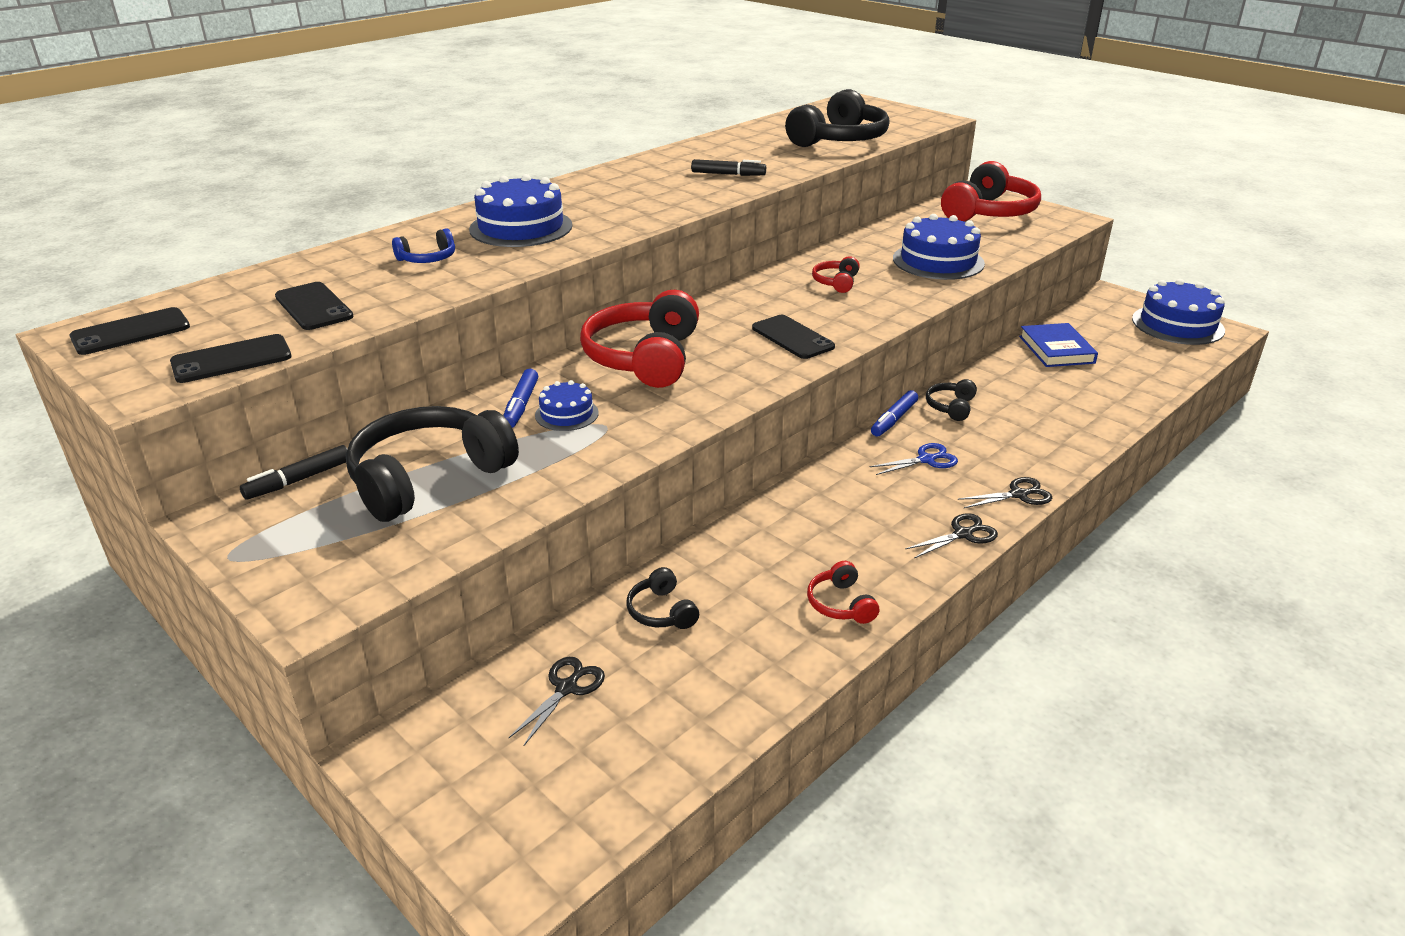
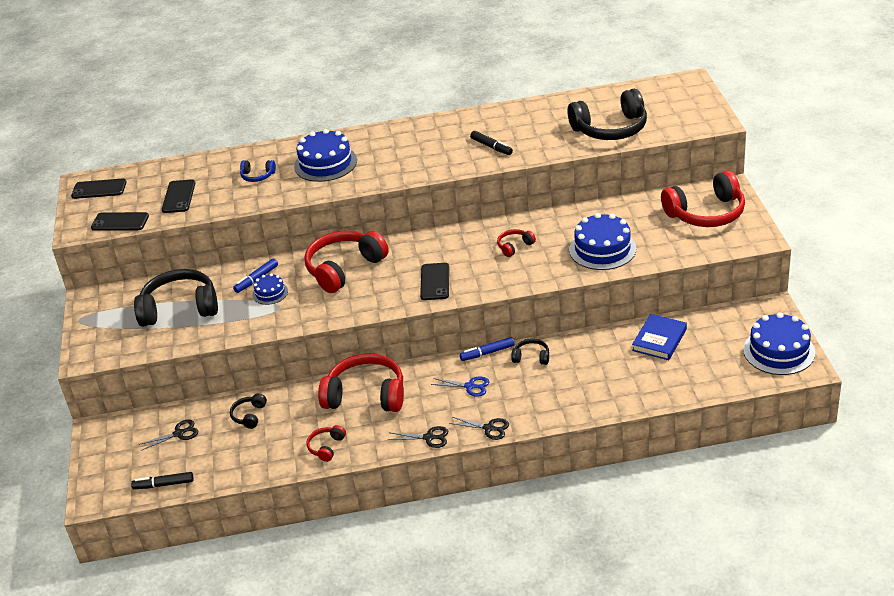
camera: 40 degrees right, 5 degrees up
black marker [240,445,347,500] -> black marker moved to [131,472,194,489]
black headphones [926,379,977,421] -> black headphones turned 45 degrees clockwise [511,339,549,365]
none -> red headphones [318,353,404,412]

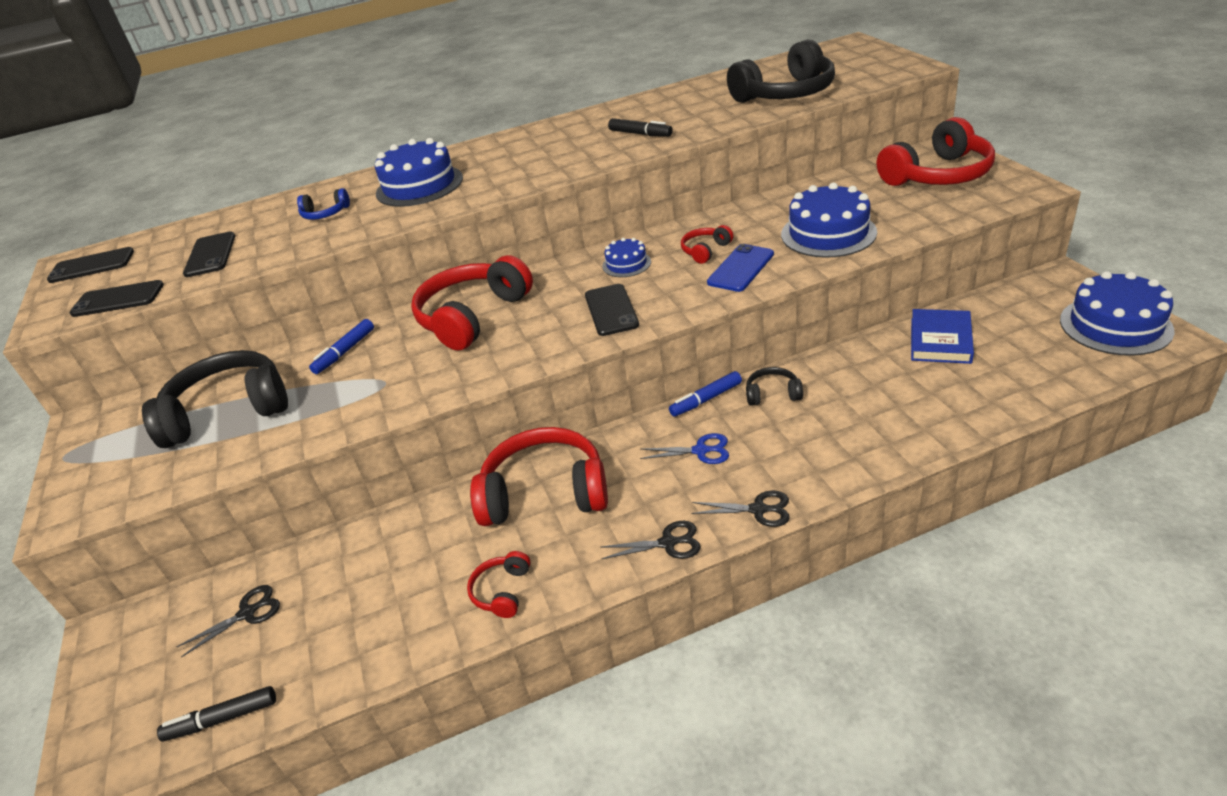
camera: 10 degrees left, 0 degrees up
black headphones [230,393,267,429] -> none
blue cake [252,273,288,305] -> blue cake moved to [602,238,651,277]
none -> blue phone [707,244,774,292]

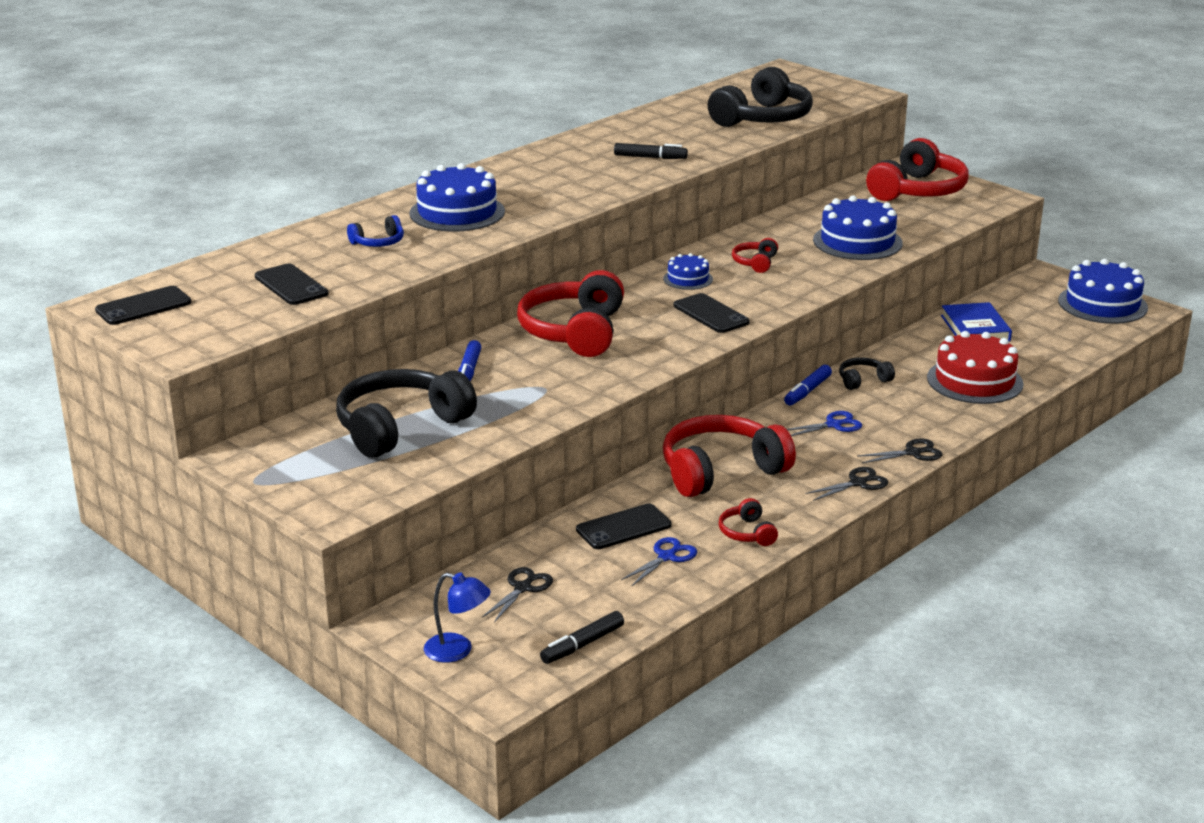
camera: 30 degrees left, 10 degrees down
black phone [70,280,164,317] -> black phone moved to [576,504,672,549]
blue phone [707,244,774,292] -> none
none -> blue lamp [424,572,491,663]
none -> blue scissors [621,537,697,586]
none -> red cake [927,331,1024,404]

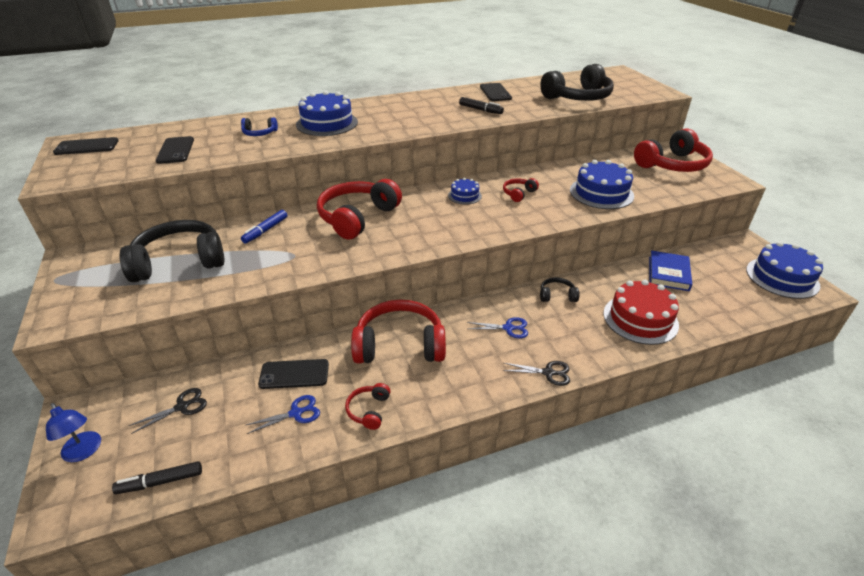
camera: 25 degrees right, 10 degrees up
black phone [673,293,750,333] -> black phone moved to [480,83,512,101]
blue marker [784,365,832,405] -> none
black scissors [806,467,888,501] -> none

